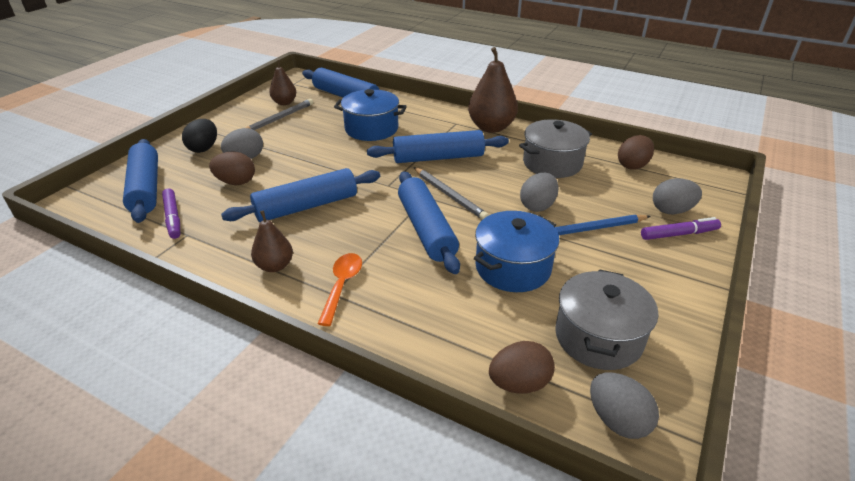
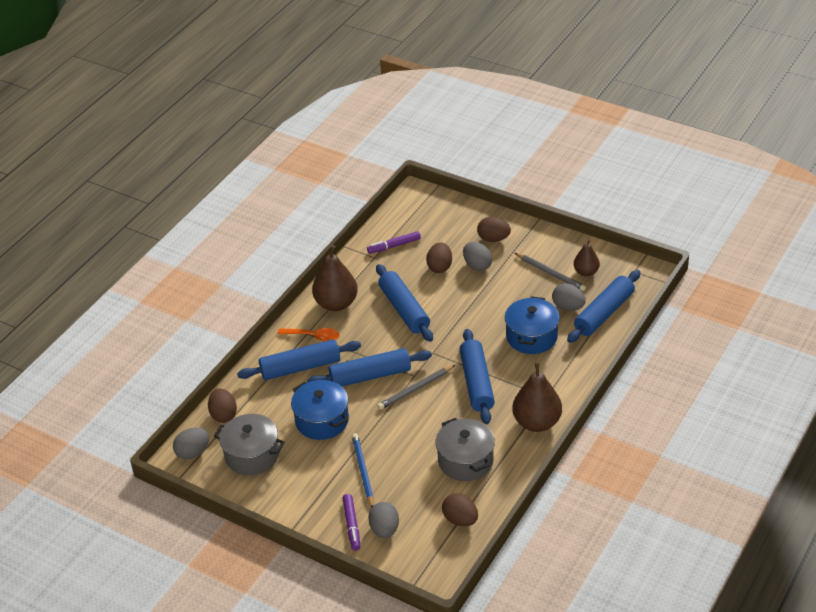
camera: 95 degrees right, 5 degrees up
blue rolling pin [123,139,158,223] -> blue rolling pin moved to [237,339,361,380]
black egg [182,119,217,153] -> brown egg [477,217,511,242]
brown pear [251,210,293,272] -> brown pear [312,245,358,311], size x1.72
grey egg [520,173,559,212] -> grey egg moved to [552,283,586,311]

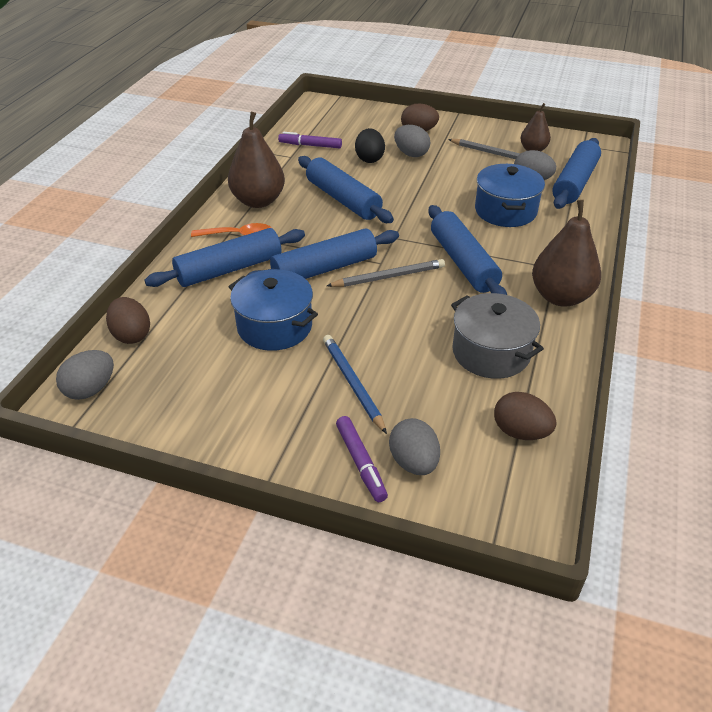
camera: 15 degrees left, 0 degrees up
grey pot [214,414,285,475] -> none
purple marker [367,231,421,254] -> purple marker turned 45 degrees clockwise [278,132,342,148]
grey pencil [377,365,455,410] -> grey pencil turned 150 degrees counterclockwise [327,259,445,287]
brown egg [426,242,452,273] -> black egg [355,128,385,163]

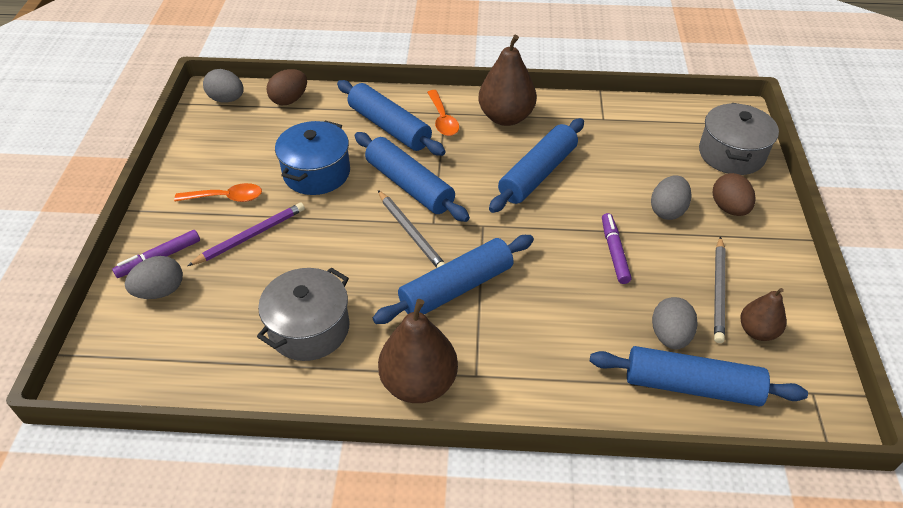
camera: 75 degrees right, 5 degrees up
purple marker [278,132,342,148] -> purple marker moved to [602,213,631,284]
blue pencil [323,335,387,434] -> purple pencil [187,203,305,266]
black egg [355,128,385,163] -> none
blue pot [475,164,545,227] -> none
brown egg [494,392,557,440] -> none
none -> orange spoon [174,183,262,202]
none -> grey pot [699,103,779,175]

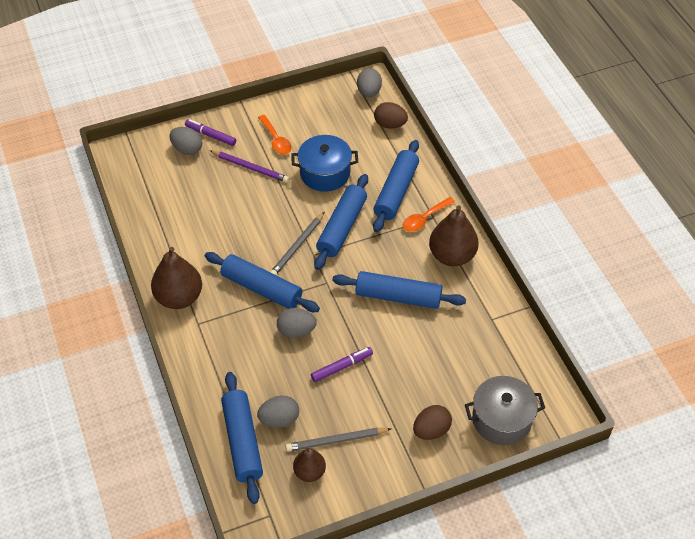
camera: 65 degrees right, 5 degrees up
grey pot [257,268,349,361] -> none
grey egg [651,176,692,220] -> grey egg moved to [277,308,317,338]

